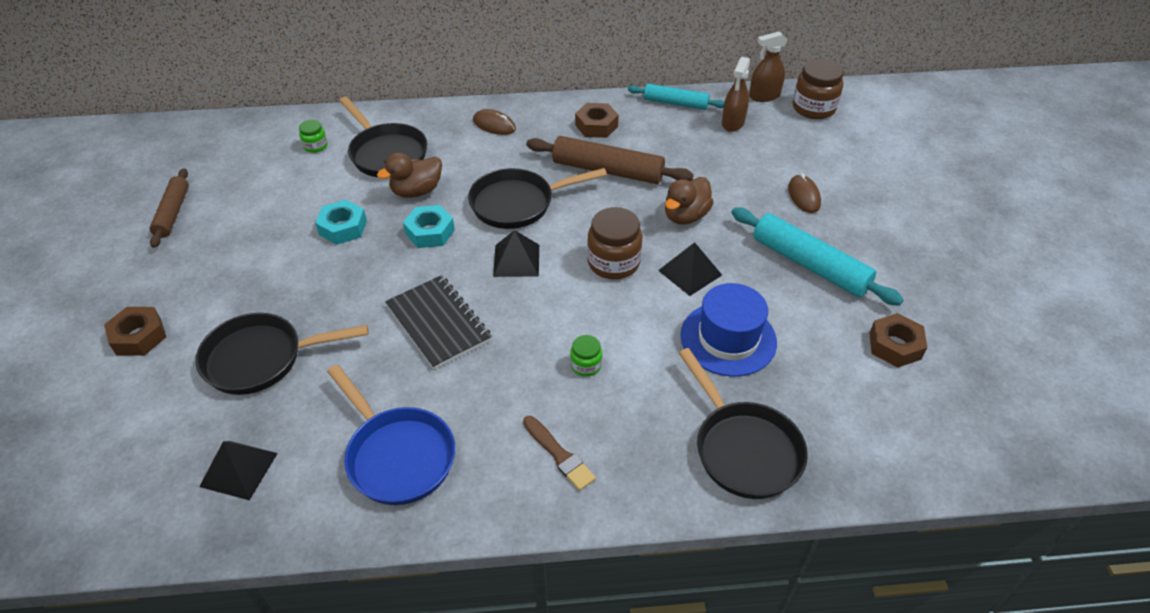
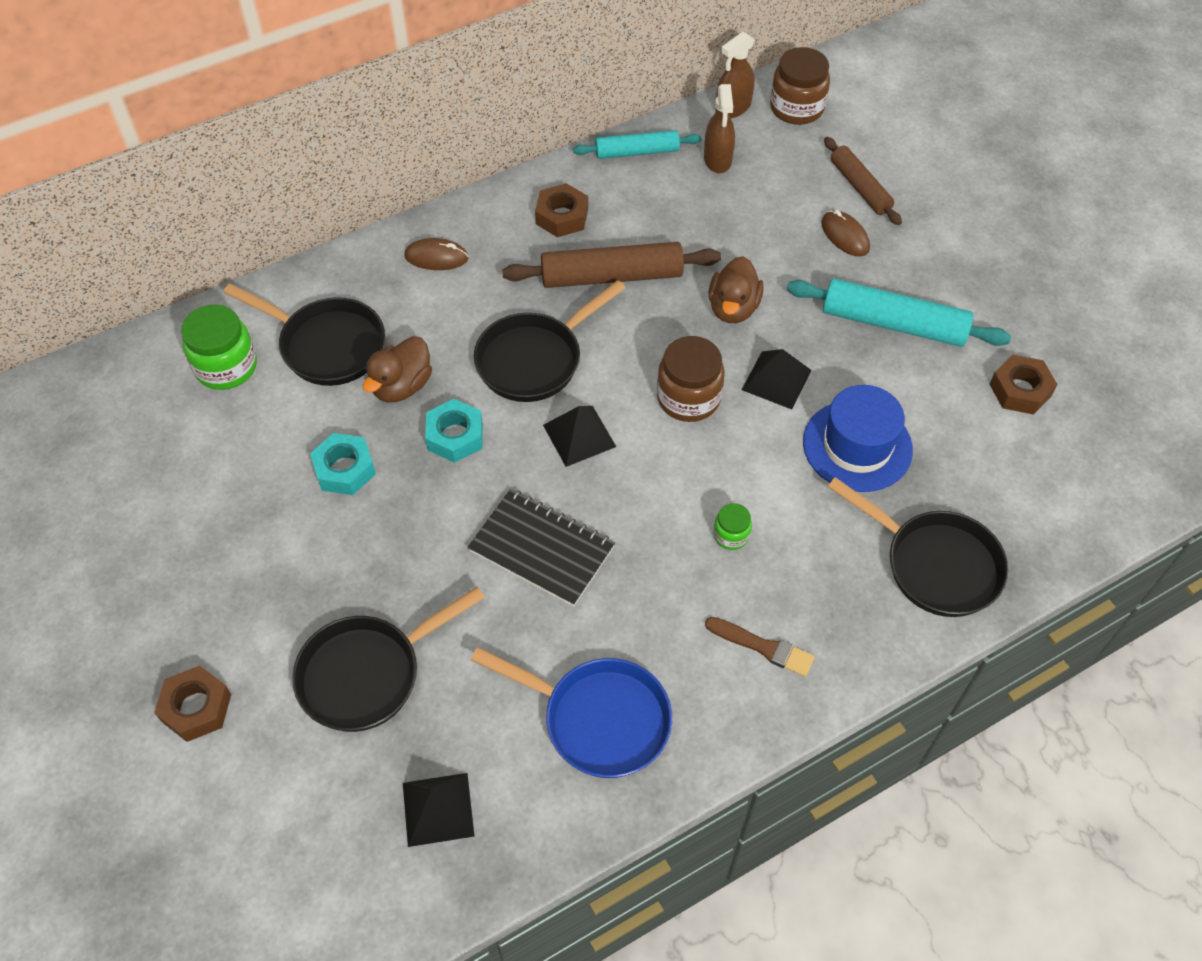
camera: 25 degrees left, 10 degrees up
brown rolling pin [150,168,189,248] -> brown rolling pin moved to [824,137,902,225]
green jar [299,120,327,153] -> green jar [181,305,257,390], size x1.89

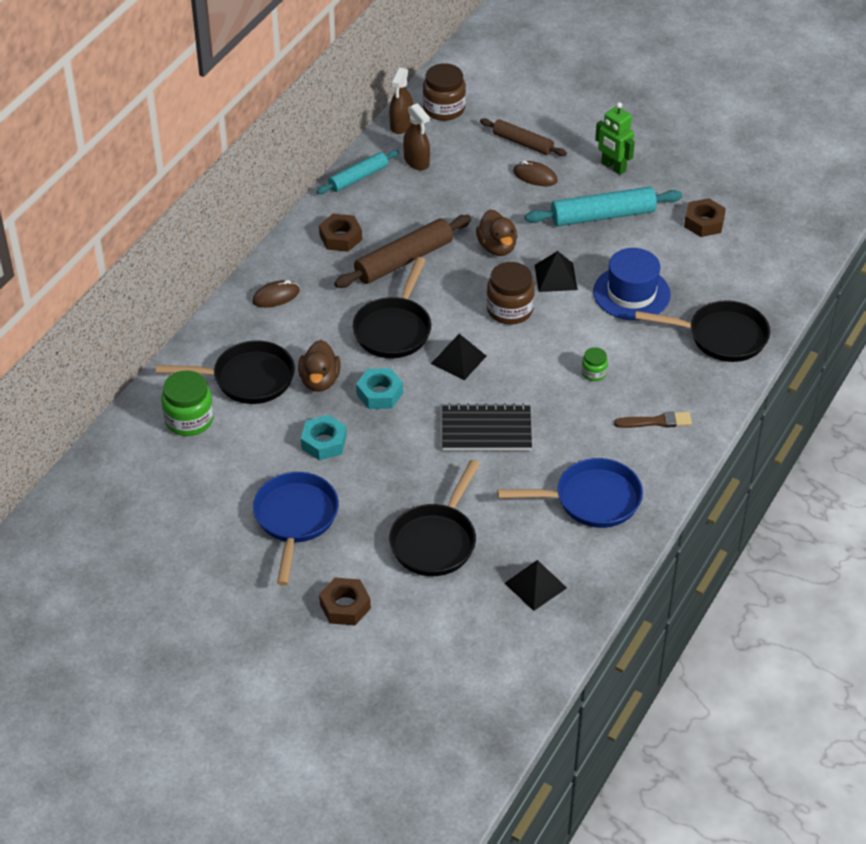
camera: 30 degrees left, 10 degrees down
none -> blue pan [253,472,339,586]
none -> green robot [595,102,635,175]

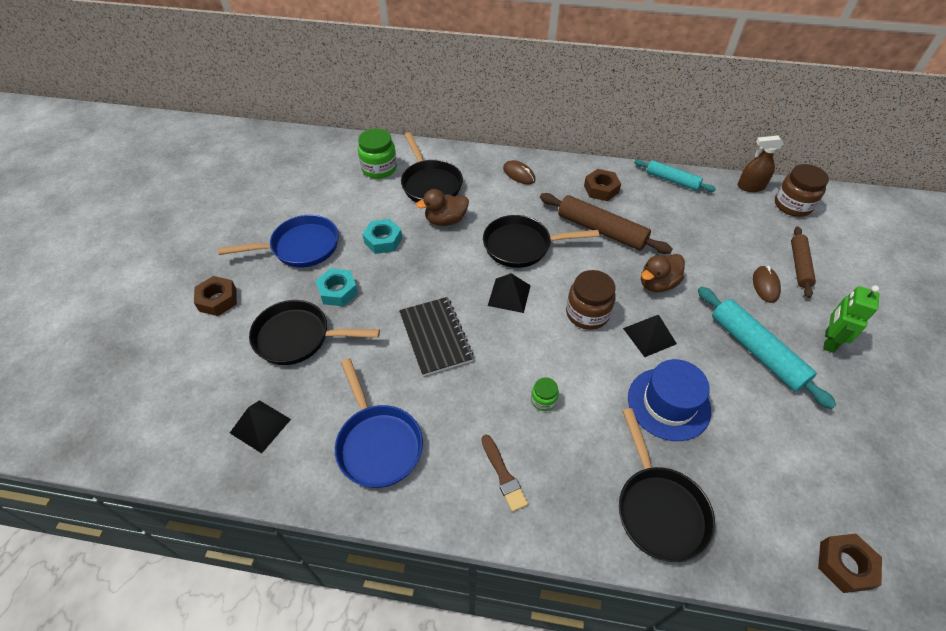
camera: 70 degrees right, 5 degrees up
turquoise nut [356,368,403,409] -> turquoise nut moved to [315,268,358,306]
brown spray bottle [403,103,430,171] -> none
brown nut [684,198,726,237] -> brown nut moved to [818,534,882,593]

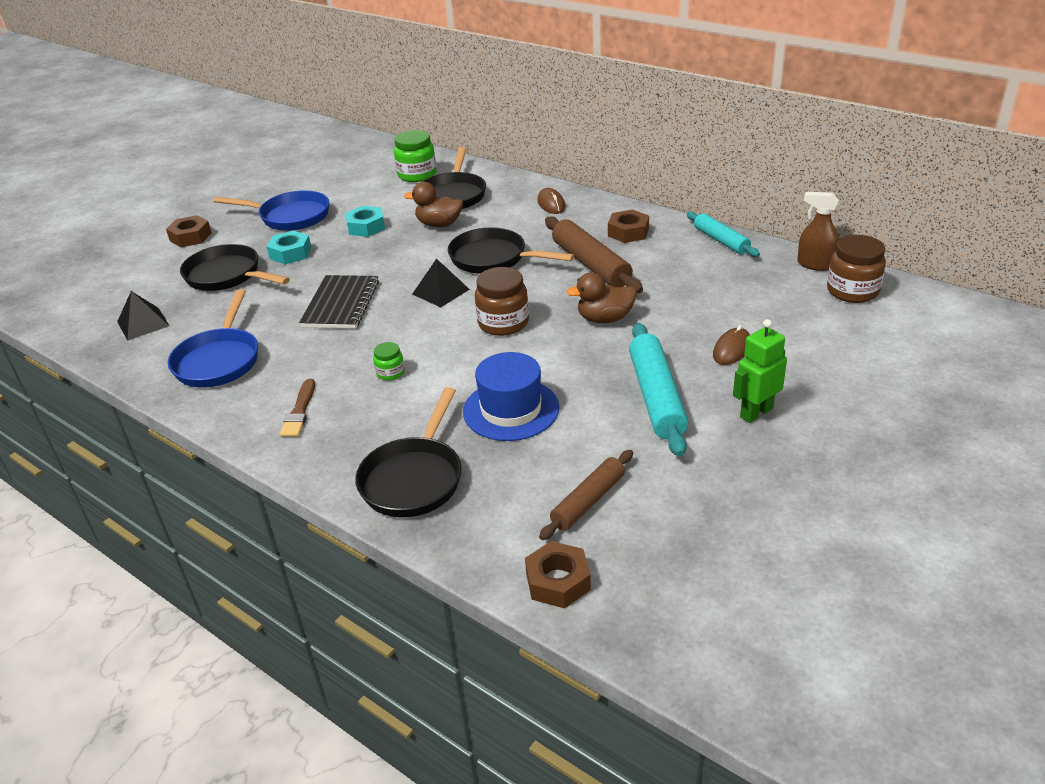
camera: 30 degrees right, 15 degrees down
black pyramid [623,315,677,357] -> none
brown rolling pin [791,227,816,298] -> brown rolling pin moved to [539,450,633,540]

